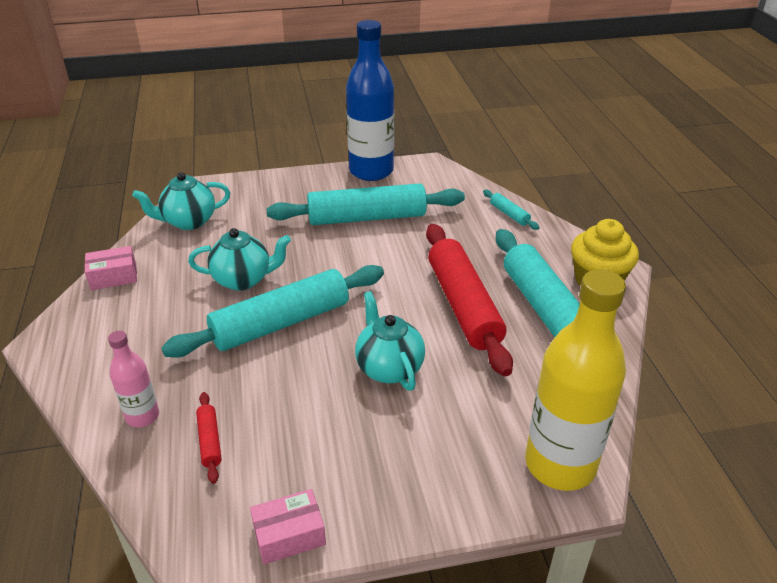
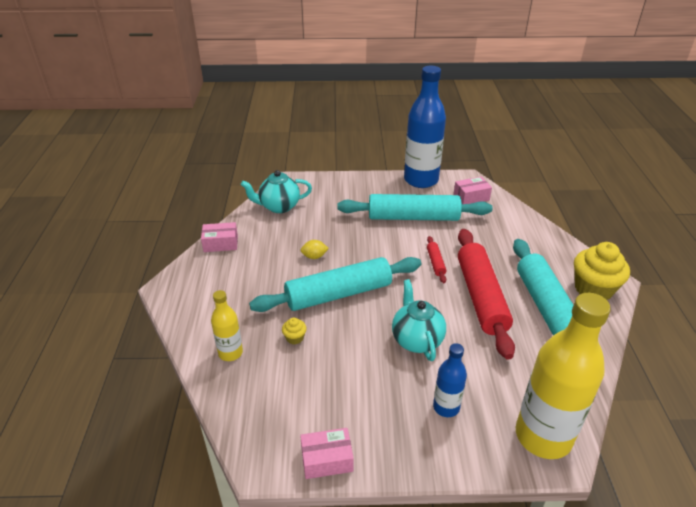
camera: 10 degrees right, 0 degrees up
pink bottle [108,331,159,427] -> yellow bottle [211,290,243,361]
turquoise teapot [188,228,291,291] -> yellow lemon [300,240,329,259]
red rolling pin [196,392,222,484] -> red rolling pin moved to [427,236,446,283]
turquoise rolling pin [483,190,540,230] -> none
none -> yellow cupcake [282,318,307,344]
none -> blue bottle [433,343,467,417]
none -> pink box [454,176,492,204]

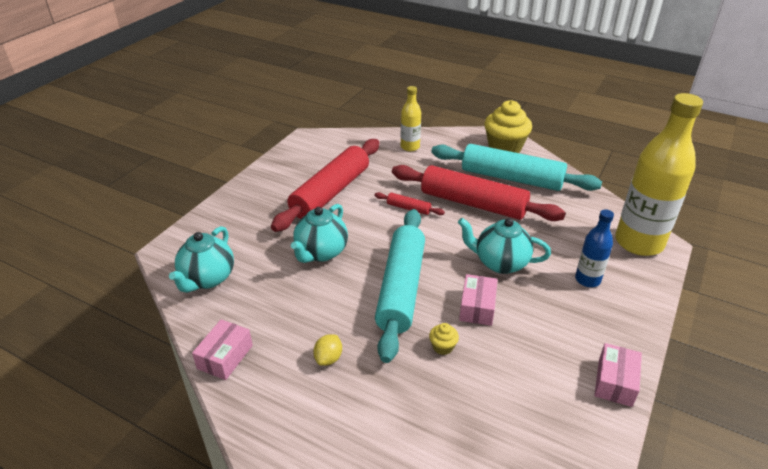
camera: 60 degrees left, 0 degrees up
yellow bottle [211,290,243,361] -> yellow bottle moved to [401,86,421,152]
yellow lemon [300,240,329,259] -> yellow lemon moved to [313,334,342,366]
turquoise rolling pin [337,194,492,221] -> red rolling pin [271,139,380,232]
blue bottle [404,66,446,188] -> none
pink box [454,176,492,204] -> pink box moved to [459,274,498,326]
none -> turquoise teapot [291,204,348,263]

